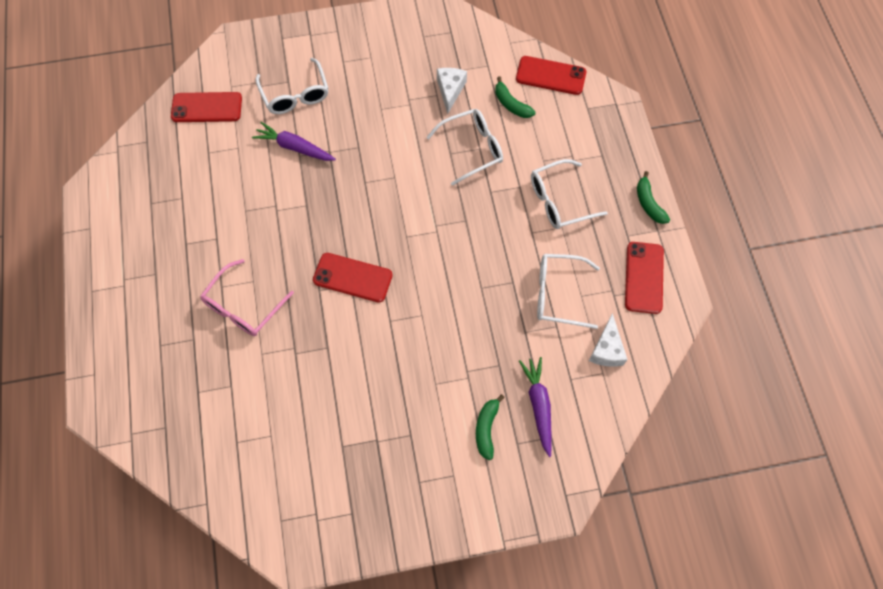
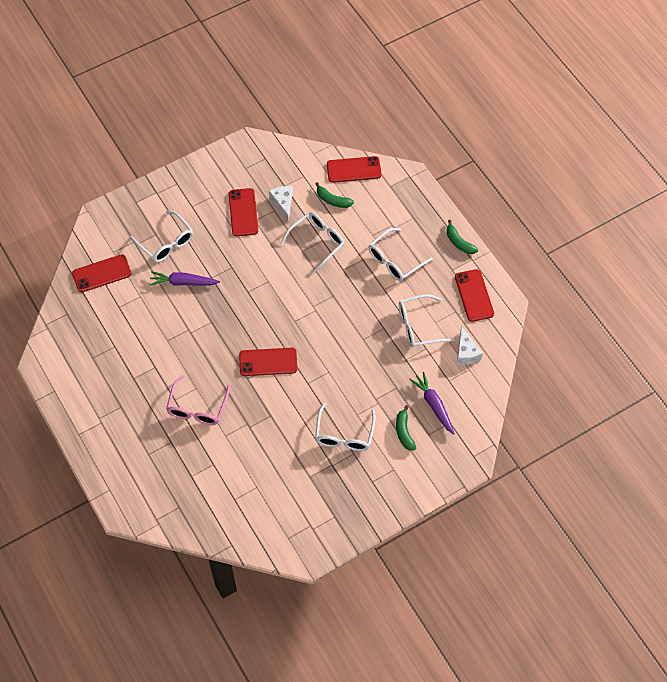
camera: 20 degrees left, 5 degrees down
none -> red phone [229,188,259,236]
none -> white glasses [315,402,376,451]

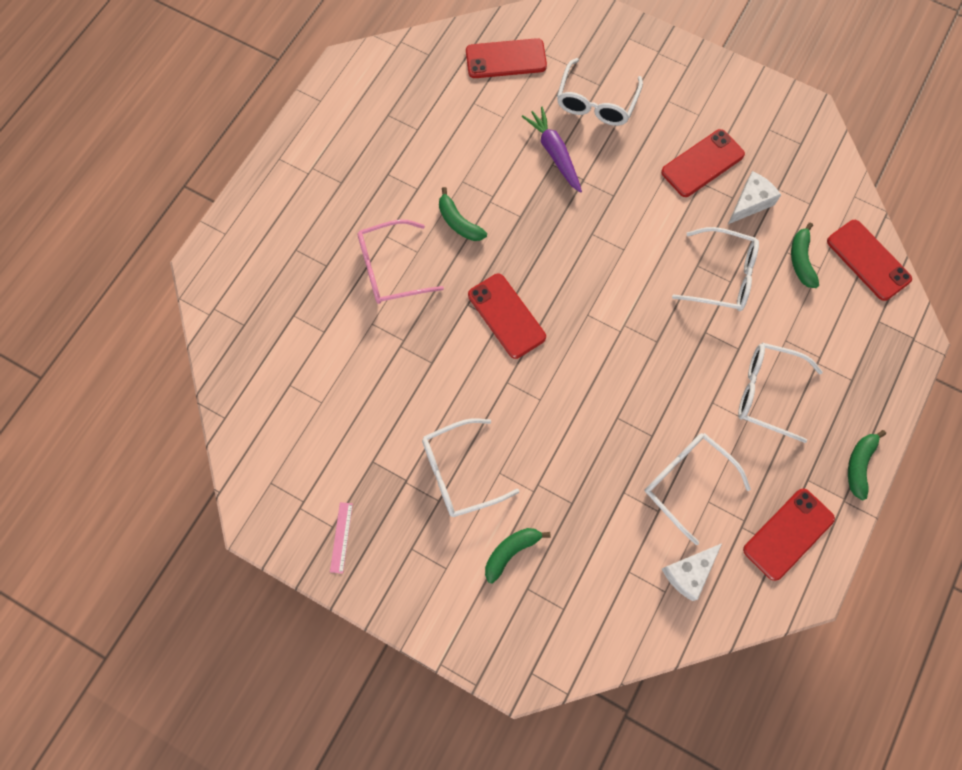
camera: 60 degrees right, 10 degrees up
red phone [72,255,131,292] -> red phone turned 45 degrees counterclockwise [466,38,547,78]
purple carrot [409,372,455,435] -> none
none -> pink ruler [330,502,353,574]
none -> green banana [439,187,487,241]

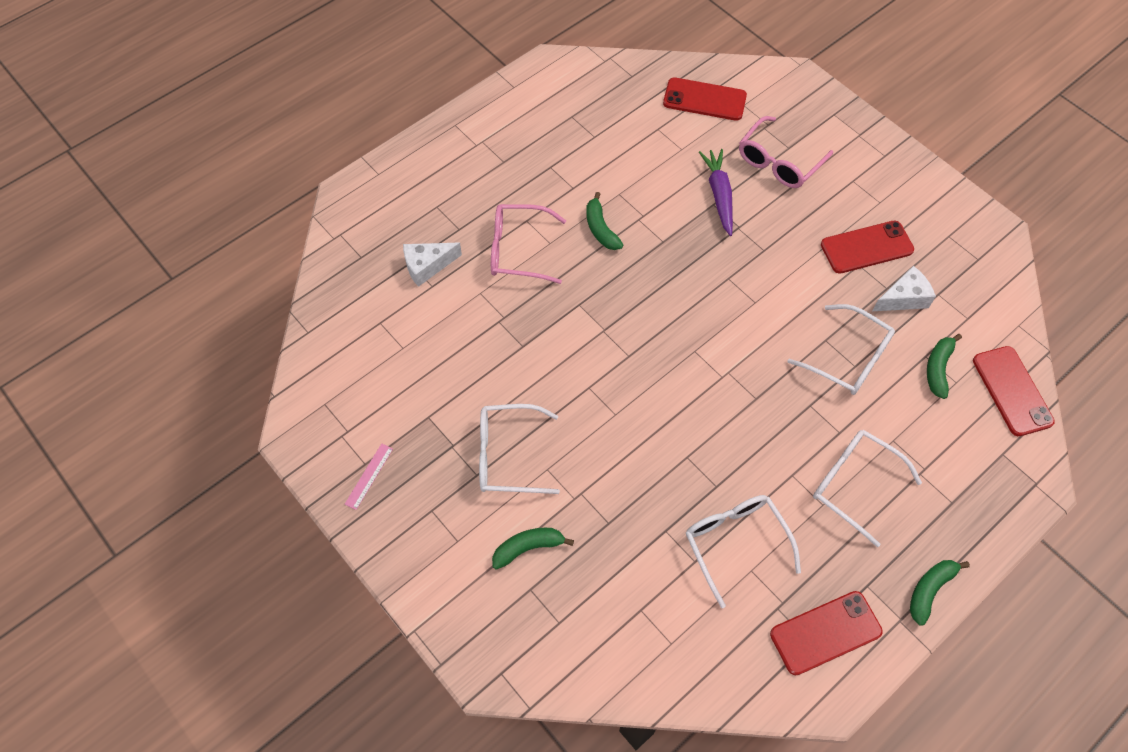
camera: 20 degrees right, 10 degrees down
red phone [468,274,546,359] -> none
white glasses [557,58,643,126] -> pink glasses [739,116,833,188]
white cheese [662,543,722,601] -> white cheese moved to [403,243,462,287]

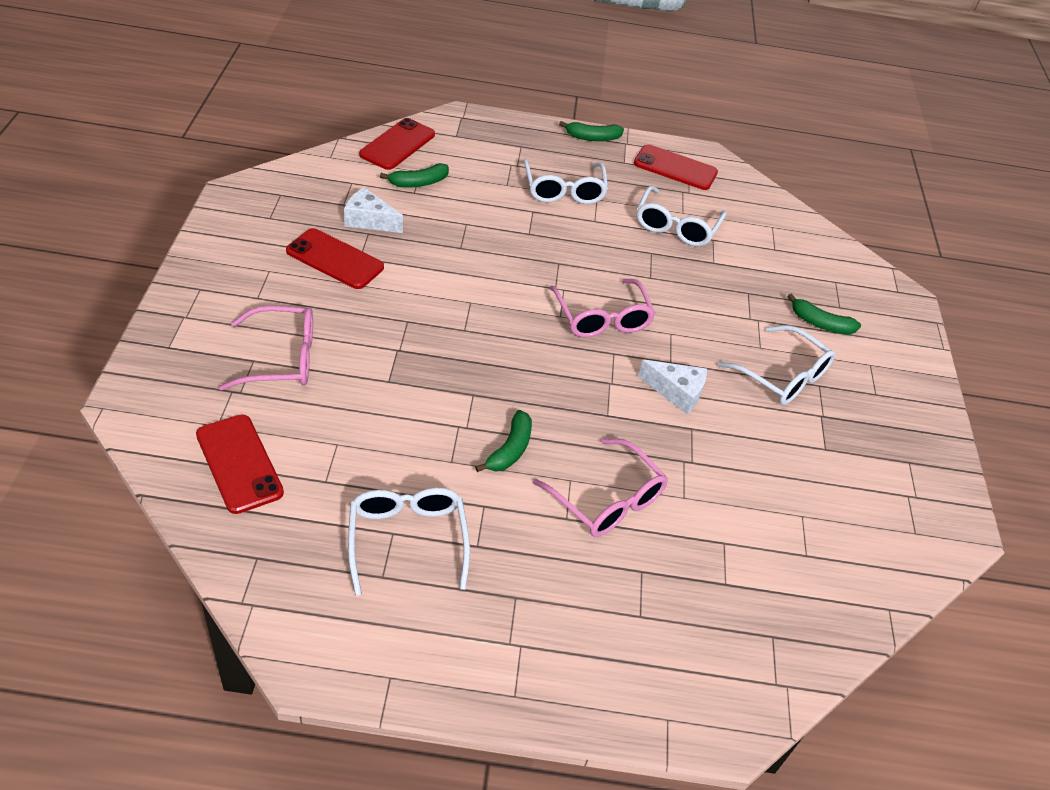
camera: 140 degrees left, 15 degrees down
pink ruler [345,443,393,510] -> none
white cheese [403,243,462,287] -> white cheese moved to [638,360,707,414]
purple carrot [699,149,733,236] -> none
white glasses [787,304,895,395] -> white glasses moved to [348,488,470,596]
none -> pink glasses [549,279,655,337]

